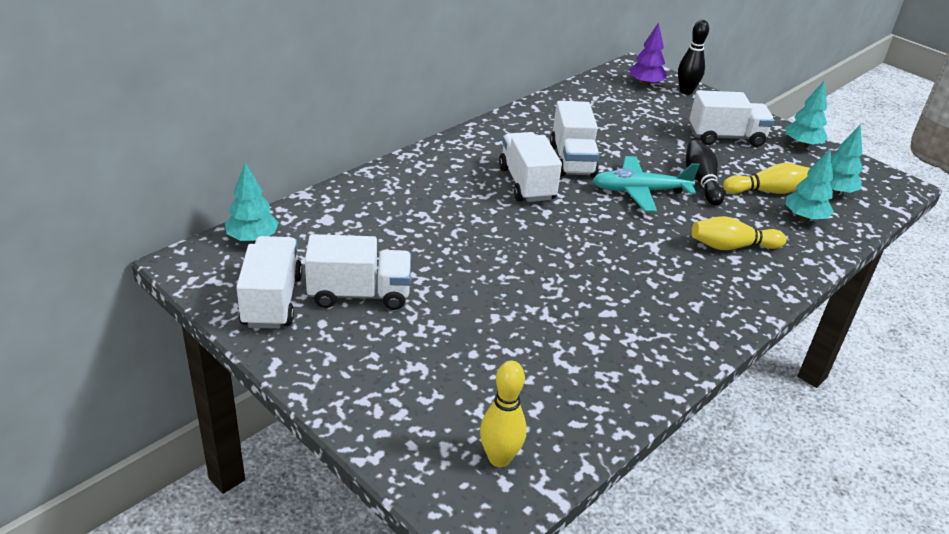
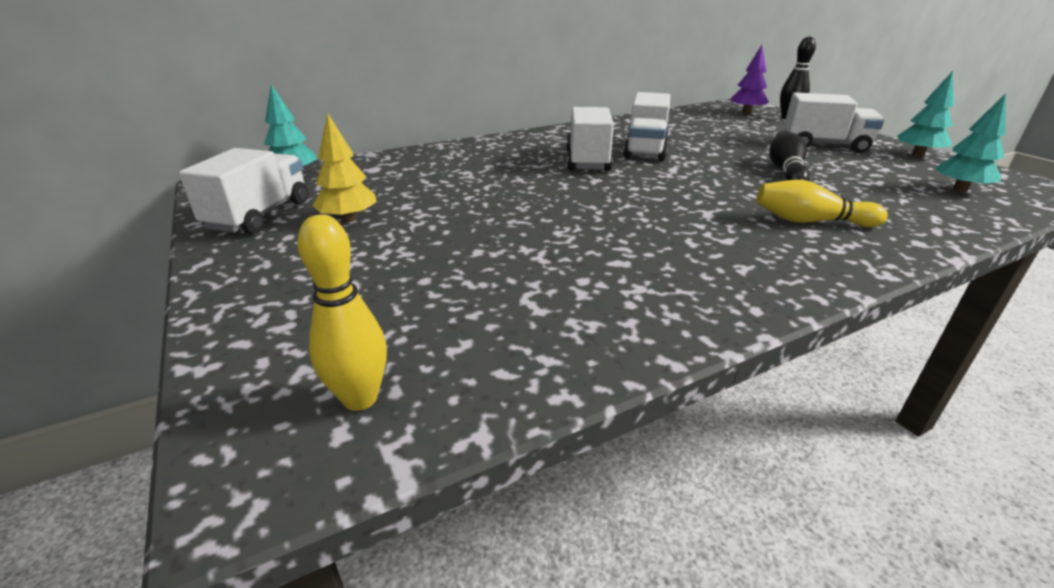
camera: 20 degrees right, 5 degrees down
white truck [305,234,411,310] -> yellow tree [312,113,377,222]
turquoise plane [593,156,700,212] -> none
yellow bowling pin [723,163,810,194] -> none
turquoise tree [786,149,834,221] -> none

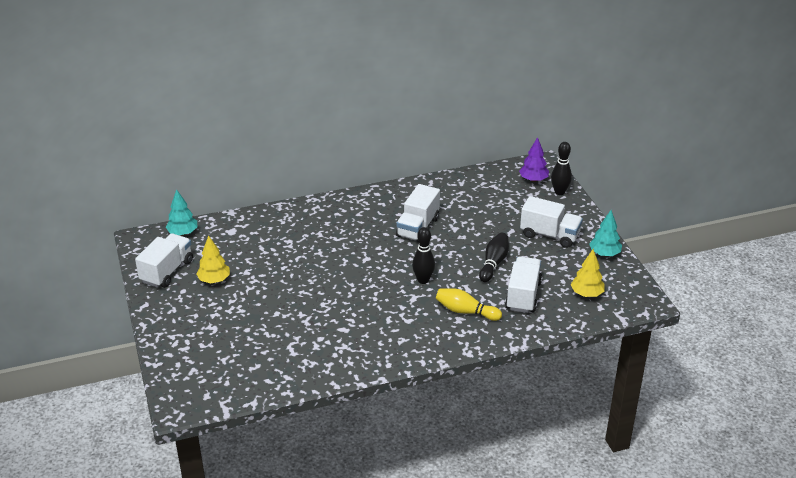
camera: 10 degrees right, 5 degrees up
yellow bowling pin [297,214,387,411] -> none
white truck [566,107,614,171] -> white truck moved to [505,256,542,313]
turquoise tree [935,93,1006,192] -> yellow tree [571,249,605,297]
none -> black bowling pin [412,227,435,284]

